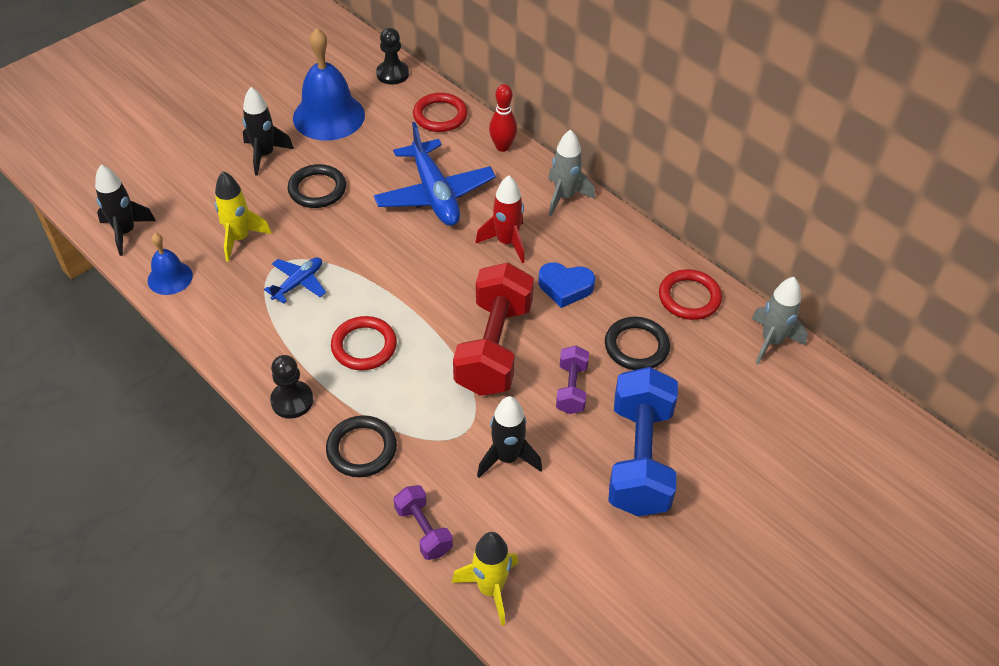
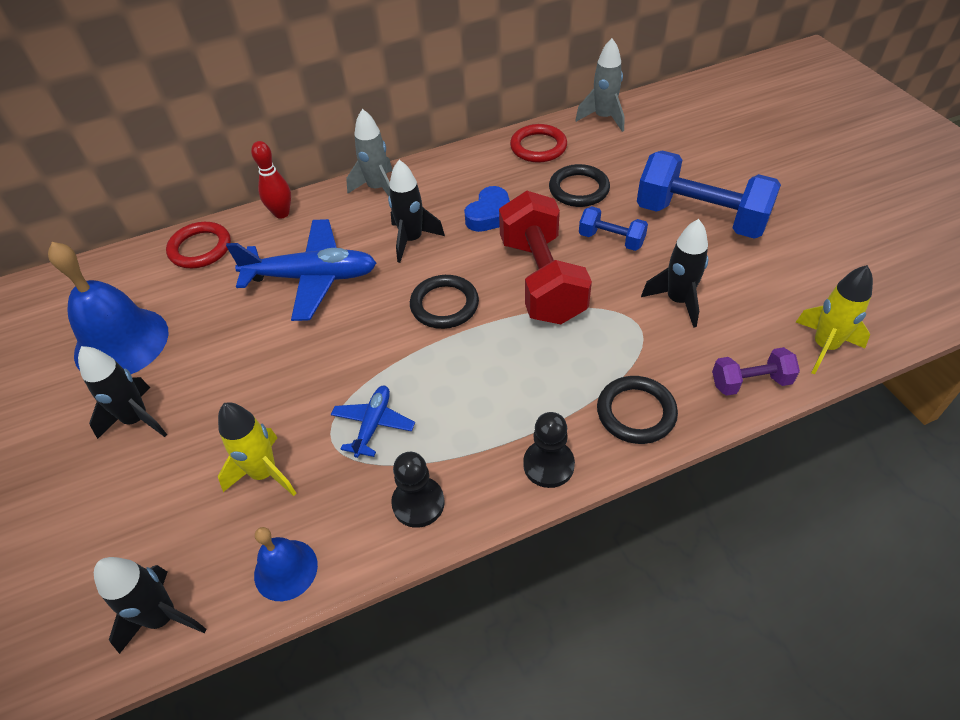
camera: 65 degrees left, 0 degrees up
blue plane [264,257,326,304] -> blue plane turned 45 degrees clockwise [331,386,415,458]
black ring [287,164,346,208] -> black ring moved to [410,275,479,329]
red ring [331,316,397,370] -> none
black pawn [376,28,409,85] -> black pawn moved to [391,452,445,528]
red dumbbell [453,263,534,396] -> red dumbbell turned 45 degrees clockwise [499,191,592,324]
red rocket [476,176,525,263] -> black rocket [388,160,445,263]
purple dumbbell [556,345,589,414] -> blue dumbbell [579,206,648,251]

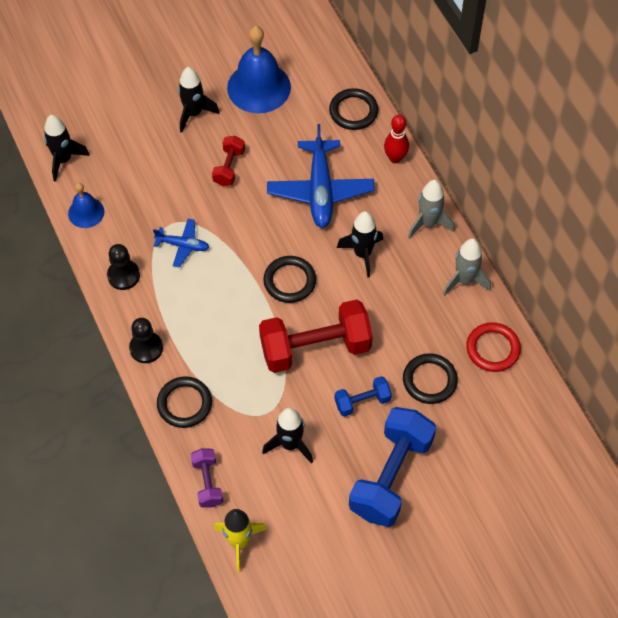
camera: 85 degrees right, 10 degrees up
red ring [166,222,231,268] -> black ring [329,88,378,130]
yellow rocket [218,402,297,496] -> none
blue heart [464,186,510,232] -> none
grey rocket [575,38,625,132] -> grey rocket moved to [443,238,491,296]
blue dumbbell [579,206,648,251] -> blue dumbbell turned 45 degrees clockwise [335,376,392,417]
none -> red dumbbell [212,136,245,186]

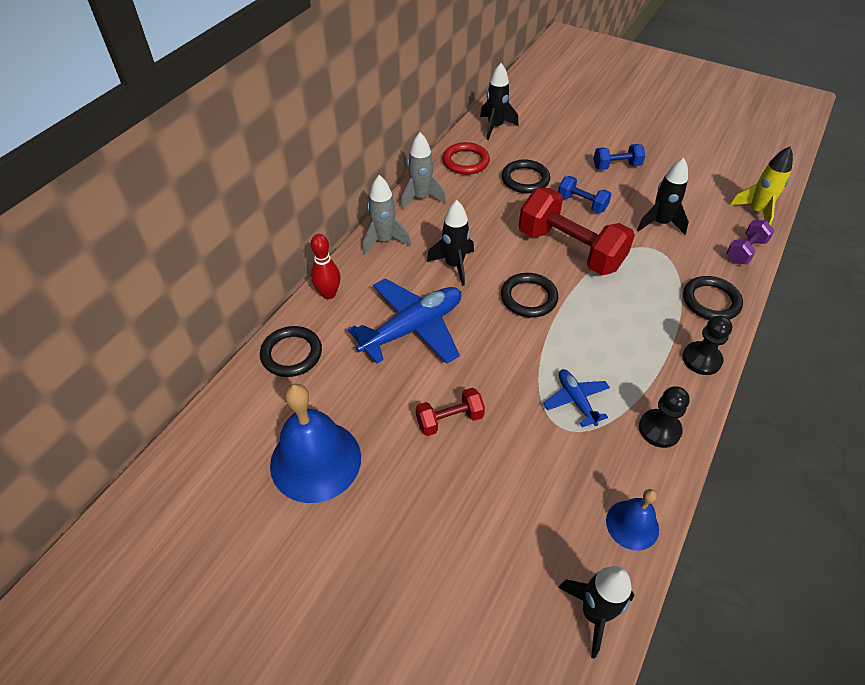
camera: 125 degrees left, 10 degrees down
black rocket [178,67,220,133] -> black rocket moved to [480,63,518,140]
blue dumbbell [349,407,436,527] -> blue dumbbell [594,144,646,170], size x0.50

